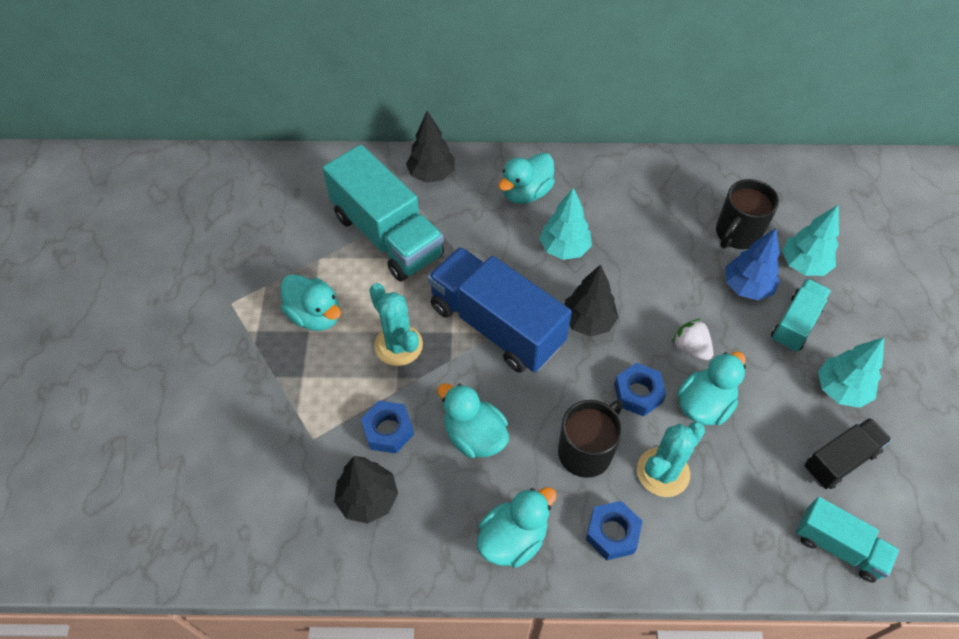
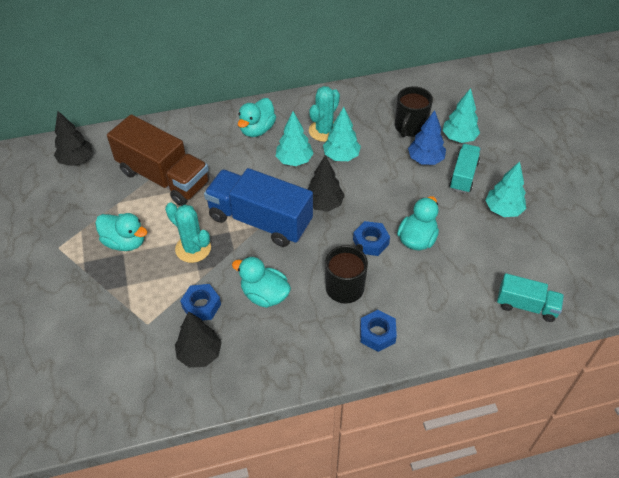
camera: 15 degrees left, 5 degrees down
turquoise truck [322,144,444,282] -> brown truck [107,114,209,206]
black tree [406,111,455,183] -> black tree moved to [54,111,92,166]
turquoise duck [477,487,557,568] -> none
turquoise cactus [637,422,705,497] -> turquoise cactus moved to [309,86,340,142]
white strawberry [672,319,713,360] -> none
black truck [804,418,892,489] -> none
none -> turquoise tree [323,107,361,161]

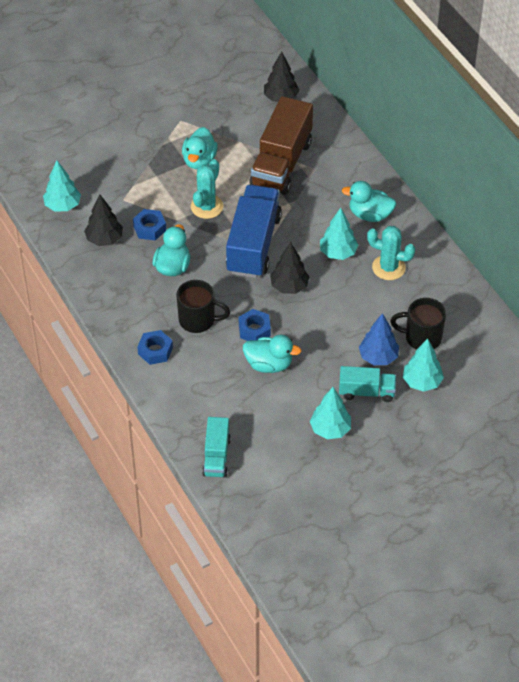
camera: 75 degrees right, 0 degrees up
turquoise tree [323,107,361,161] -> turquoise tree moved to [43,160,81,212]

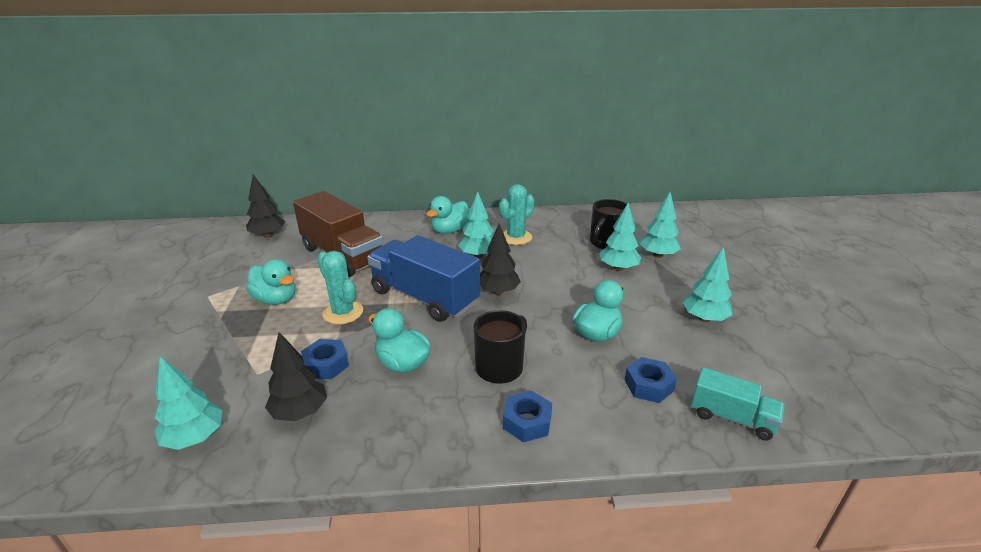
camera: 65 degrees left, 20 degrees down
blue nut [239,309,271,341] -> blue nut moved to [624,357,677,403]
turquoise truck [339,366,396,402] -> none
blue tree [359,313,399,365] -> turquoise tree [599,203,641,271]

